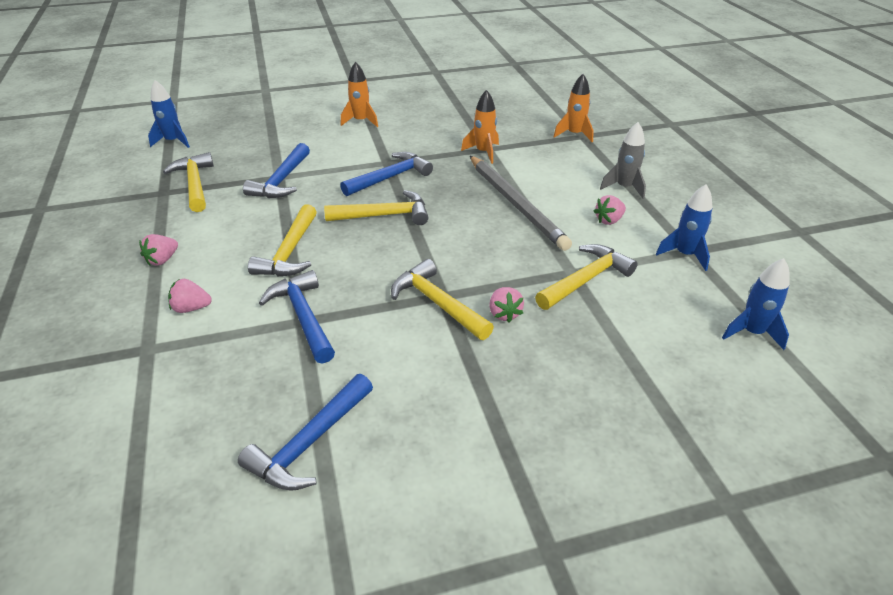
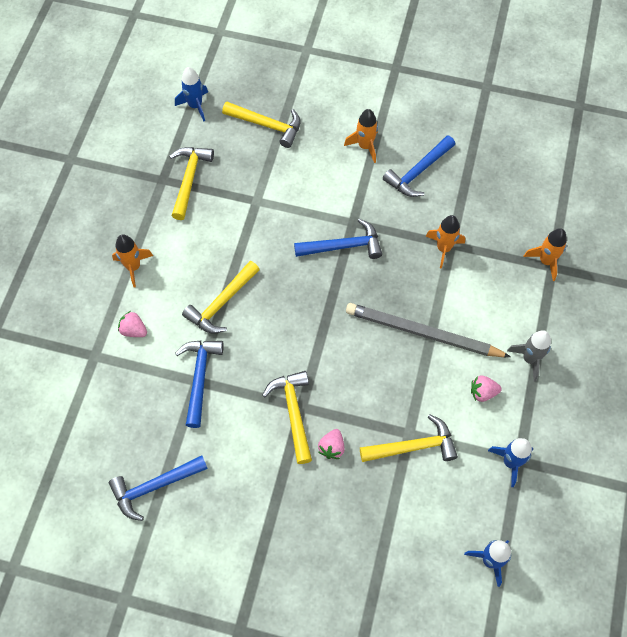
camera: 30 degrees right, 25 degrees up
pink strawberry [139,234,178,266] -> orange rocket [112,234,153,288]
blue hammer [243,143,310,198] -> blue hammer moved to [383,135,455,197]
yellow hammer [324,190,428,225] -> yellow hammer moved to [222,102,300,148]
grey pencil [470,156,572,251] -> grey pencil turned 105 degrees clockwise [346,303,511,357]

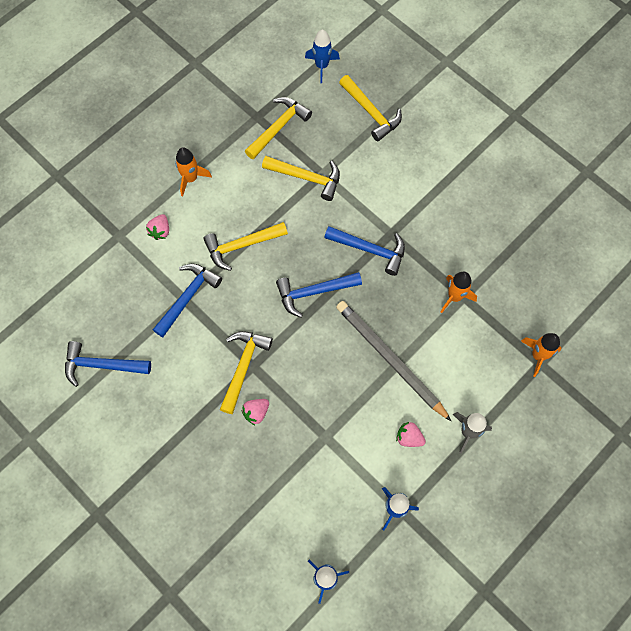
camera: 30 degrees right, 5 degrees up
pink strawberry [118,311,147,337] -> pink strawberry turned 135 degrees counterclockwise [146,214,169,240]
orange rocket [344,109,378,163] -> none
yellow hammer [360,414,458,462] -> yellow hammer moved to [262,156,340,201]
blue hammer [383,135,455,197] -> blue hammer moved to [276,272,362,318]

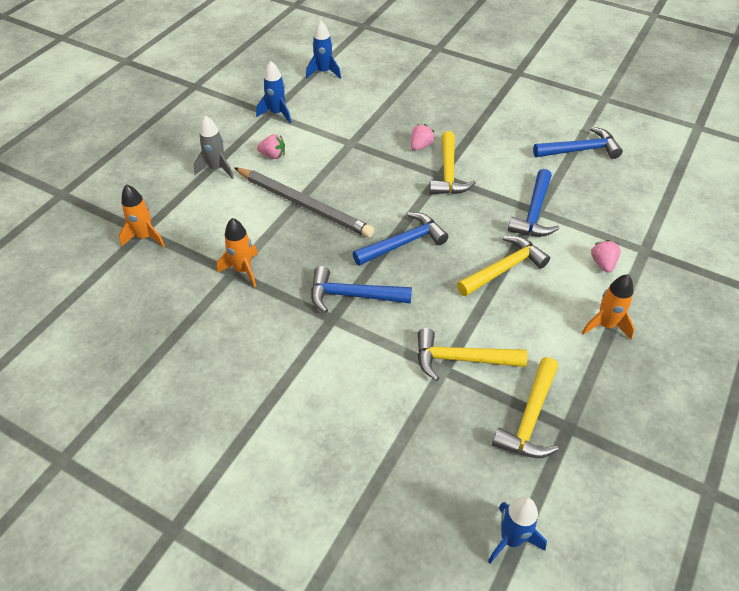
camera: 165 degrees right, 20 degrees down
yellow hammer [339,75,402,141] -> none

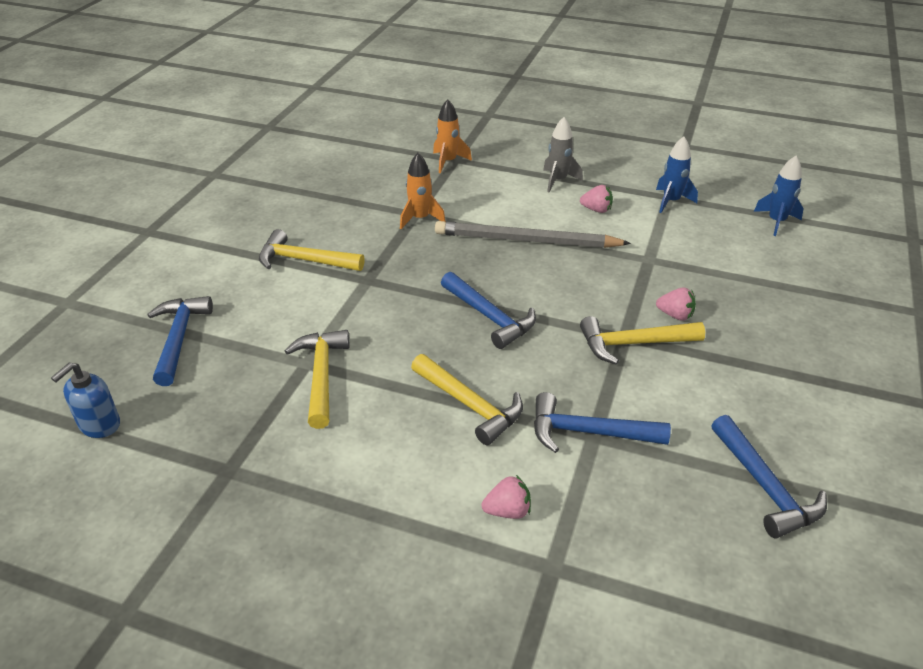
camera: 80 degrees right, 10 degrees down
grey pencil [234,167,374,238] -> grey pencil turned 75 degrees clockwise [435,221,631,248]
pink strawberry [257,134,285,159] -> pink strawberry turned 75 degrees counterclockwise [580,185,613,213]
blue hammer [311,266,412,313] -> blue hammer moved to [147,296,213,386]
blue rocket [488,497,547,564] -> blue soap dispenser [51,362,120,438]
yellow hammer [492,357,558,458] -> yellow hammer moved to [259,229,365,271]
orange rocket [582,274,635,339] -> none

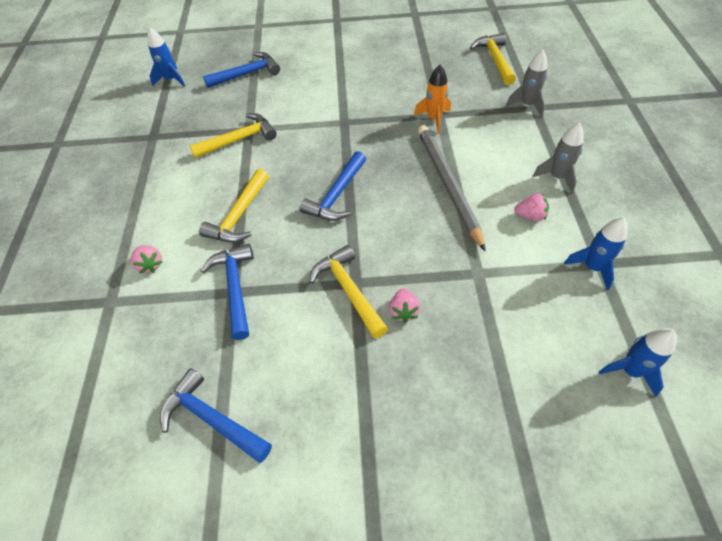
camera: 70 degrees right, 15 degrees up
blue soap dispenser [51,362,120,438] -> blue rocket [147,28,185,87]
yellow hammer [259,229,365,271] -> yellow hammer moved to [470,33,516,85]
orange rocket [433,99,472,173] -> grey rocket [506,50,547,117]
pink strawberry [580,185,613,213] -> pink strawberry turned 75 degrees counterclockwise [514,194,549,221]
blue hammer [711,415,827,539] -> blue hammer turned 75 degrees clockwise [160,368,272,463]

